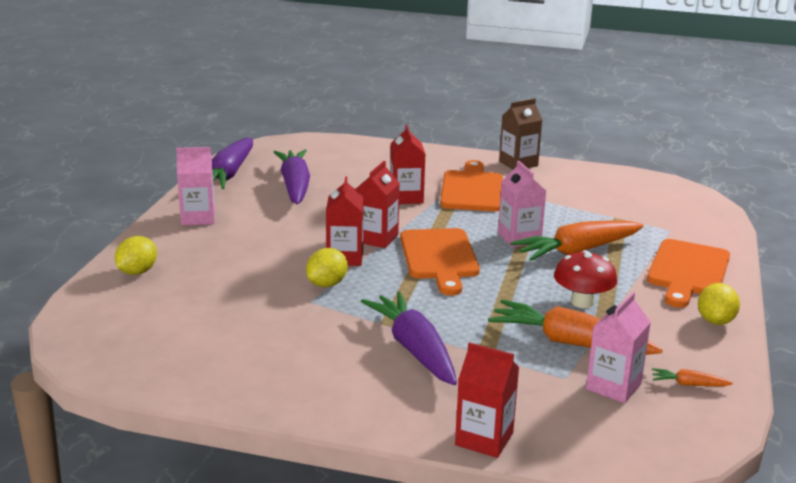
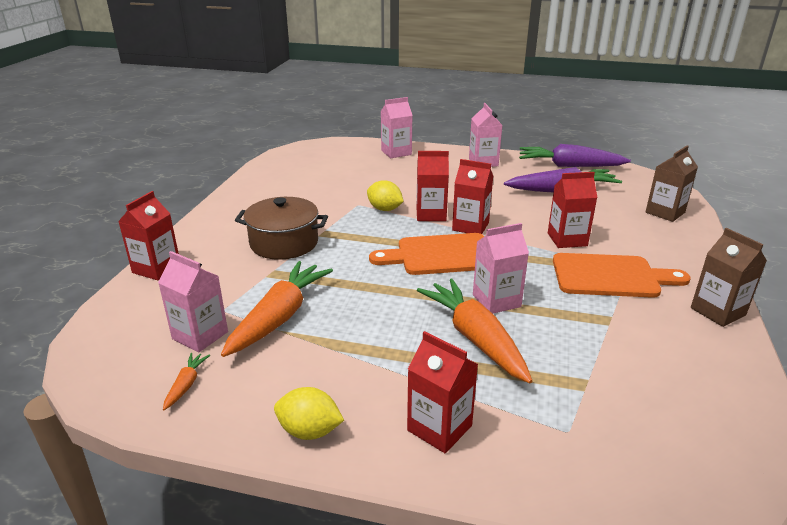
camera: 90 degrees right, 5 degrees up
yellow lemon [115,236,157,275] -> pink carton [381,97,413,158]
purple carrot [361,292,457,385] -> brown pot [235,197,328,260]
red mushroom [554,250,617,308] -> none
orange cutting board [647,239,730,308] -> red carton [407,331,478,453]
none -> brown carton [646,145,698,222]

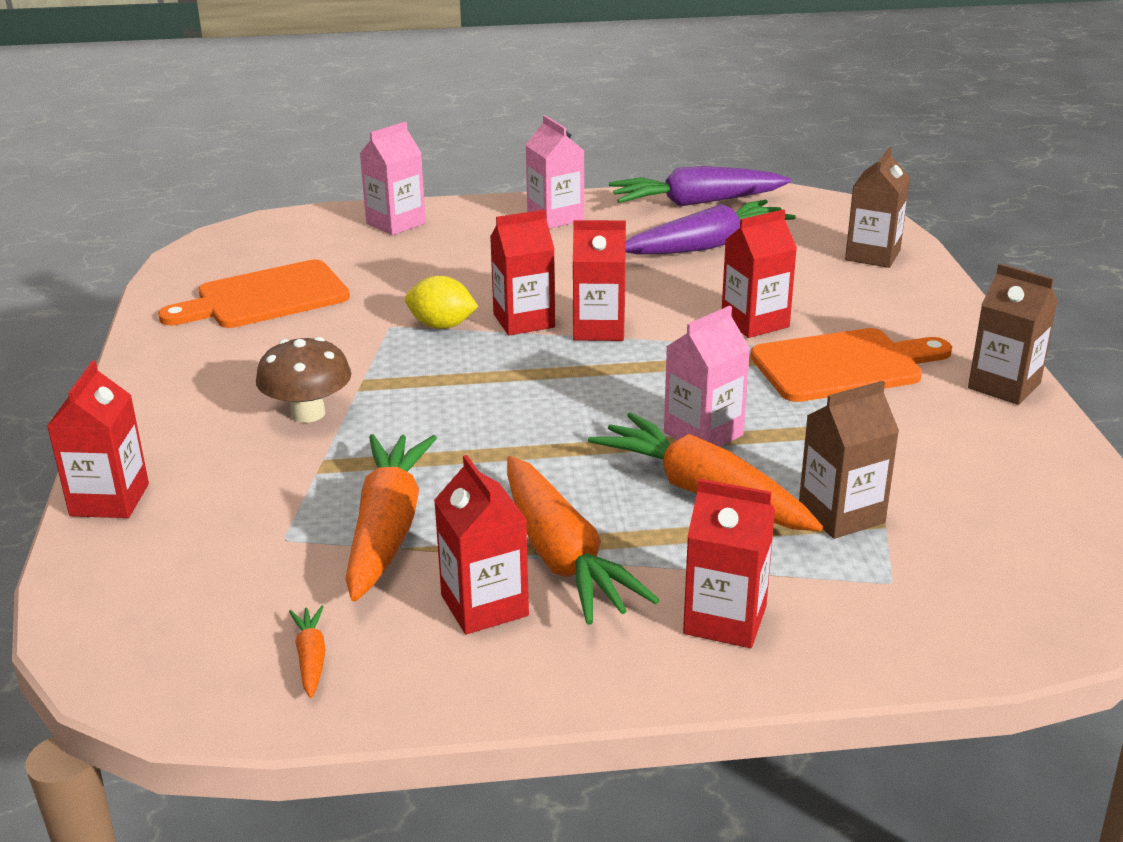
camera: 20 degrees left, 0 degrees up
pink carton [158,251,228,353] -> none
brown pot [235,197,328,260] -> brown mushroom [256,337,351,423]
yellow lemon [274,387,344,440] -> none
orange cutting board [369,233,484,275] -> orange cutting board moved to [158,260,350,328]
none -> red carton [434,455,529,634]
none -> orange carrot [507,456,659,625]
none -> brown carton [799,381,899,539]

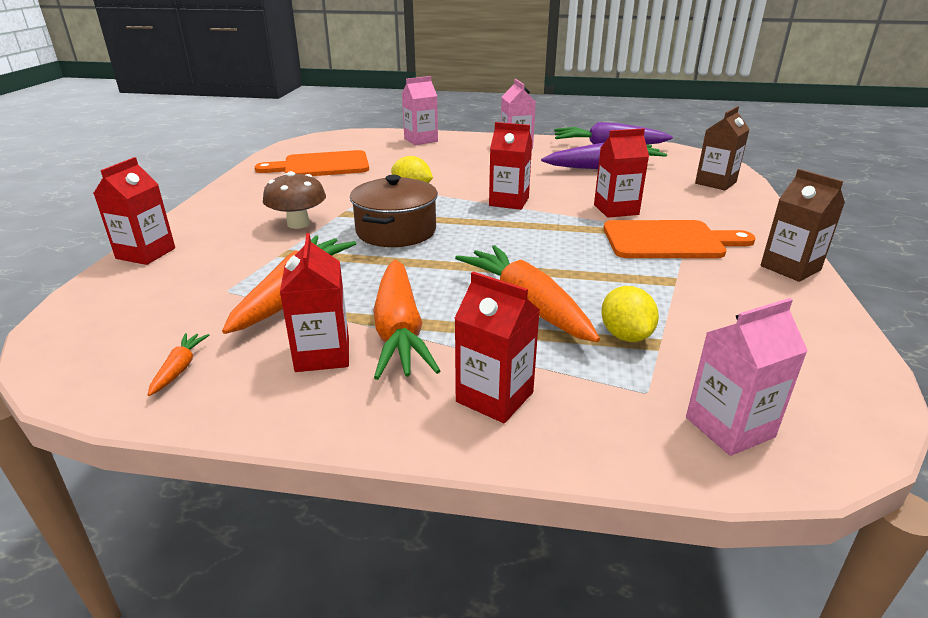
camera: 15 degrees right, 0 degrees up
red carton [490,210,555,335] -> none
pink carton [664,306,750,447] -> pink carton moved to [686,298,808,456]
brown carton [799,381,899,539] -> yellow lemon [601,286,659,342]
none -> brown pot [350,175,438,247]

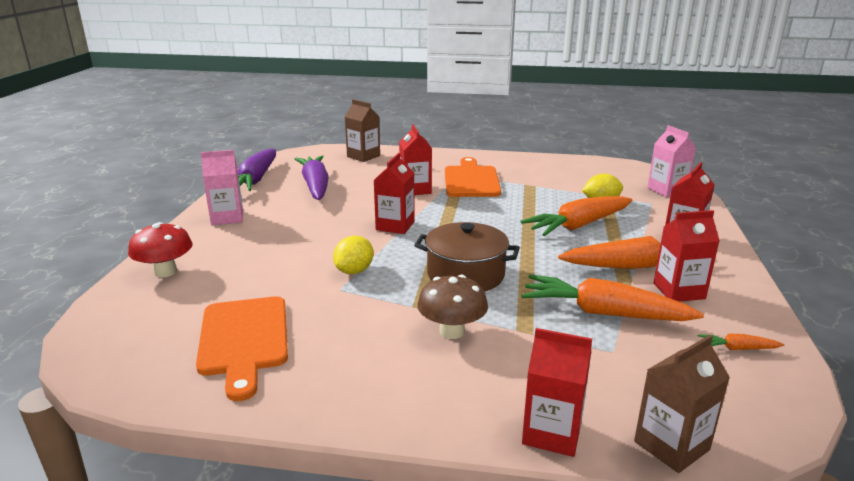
camera: 90 degrees left, 5 degrees down
pink carton [402,76,438,145] -> red mushroom [128,222,192,278]
brown carton [761,169,845,282] -> brown carton moved to [634,335,730,473]

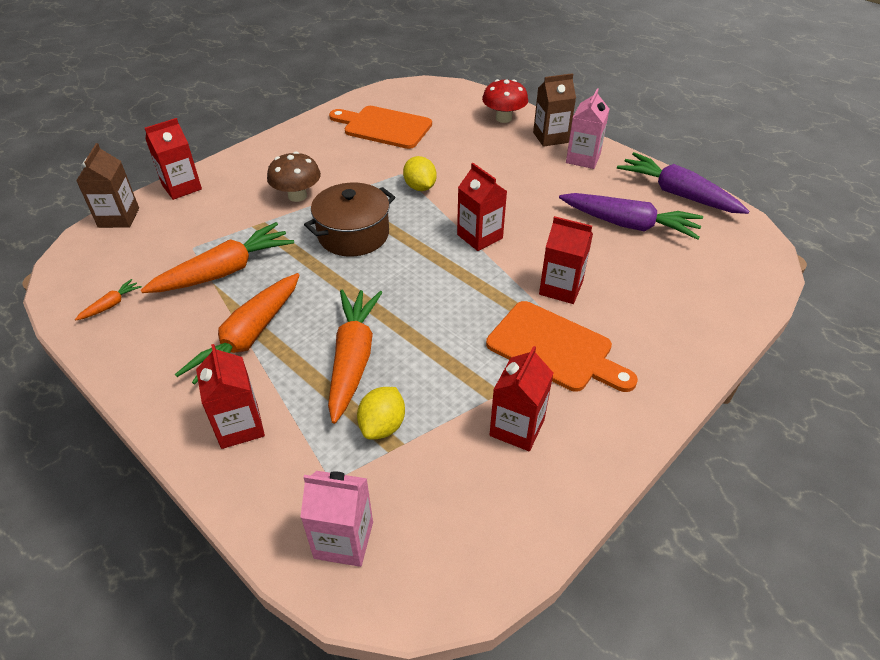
camera: 125 degrees right, 20 degrees up
brown carton [345,99,380,162] -> brown carton moved to [533,73,576,147]
red carton [654,210,720,302] -> red carton moved to [490,346,553,451]

